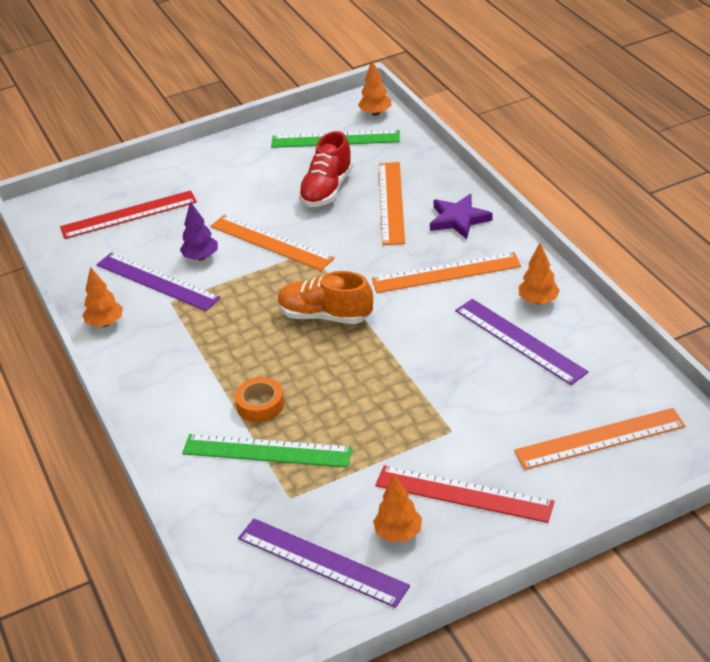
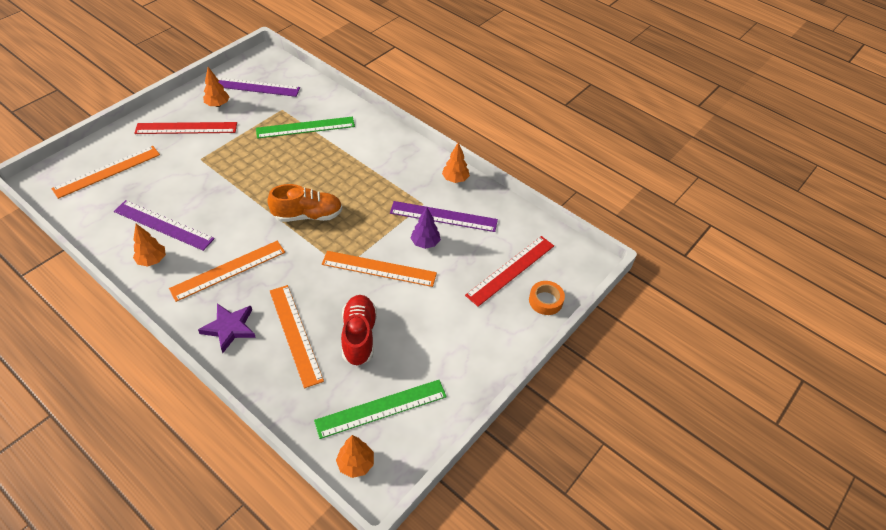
camera: 150 degrees right, 10 degrees up
orange tape [235,377,284,422] -> orange tape moved to [529,281,565,315]

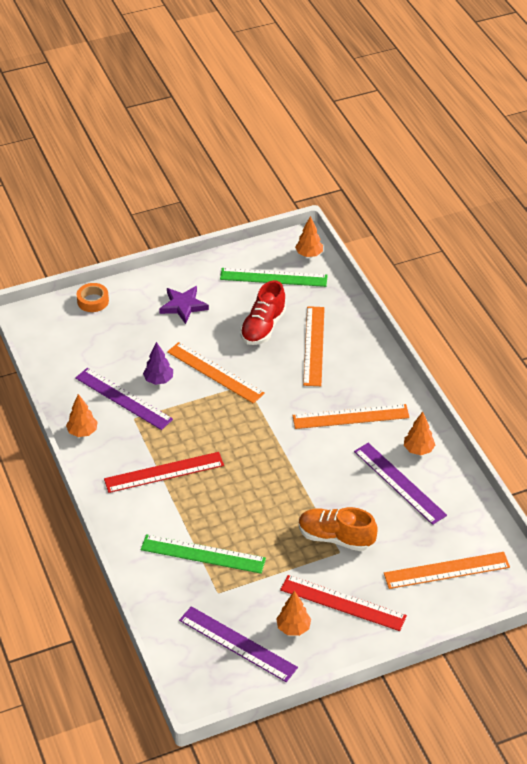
camera: 150 degrees left, 5 degrees down
purple star [198,304,256,353] -> purple star moved to [159,286,209,324]
orange shoe [267,184,343,222] -> orange shoe moved to [299,507,377,551]
red ruler [465,236,554,307] -> red ruler moved to [104,452,224,493]

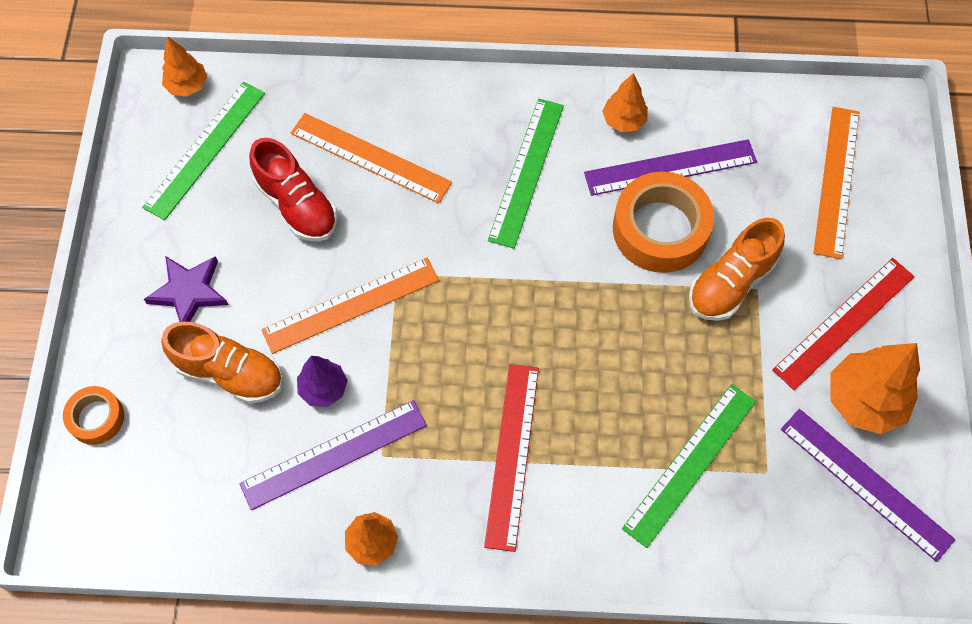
camera: 65 degrees left, 20 degrees up
purple ruler [179,606,298,682] -> purple ruler turned 75 degrees clockwise [781,409,955,562]
orange tree [276,591,311,636] -> orange tree [830,343,920,434], size x1.70
orange ruler [292,404,410,429] -> green ruler [488,98,564,249]
none -> orange shoe [161,322,283,404]
none -> orange tape [613,172,714,273]

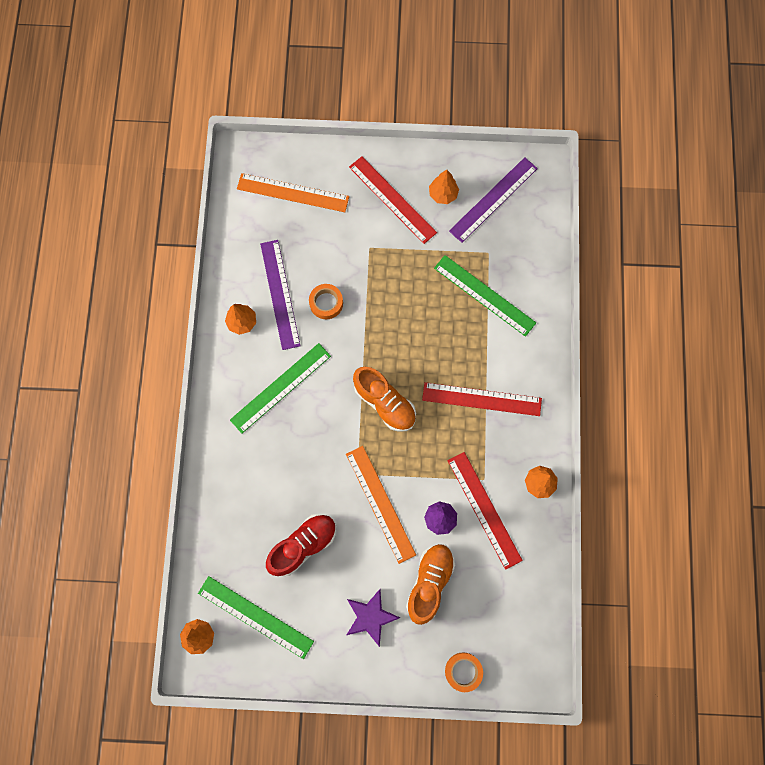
camera: 90 degrees left, 10 degrees up
purple ruler [239,400,427,510] -> red ruler [448,452,523,570]
orange ruler [291,113,452,203] -> none
green ruler [488,98,564,249] -> green ruler turned 60 degrees counterclockwise [230,343,331,433]
orange tape [613,172,714,273] -> orange tape [309,284,343,319], size x0.54
orange shoe [689,218,785,321] -> orange shoe moved to [353,367,416,431]
orange tree [830,343,920,434] -> orange tree [429,170,459,204], size x0.59

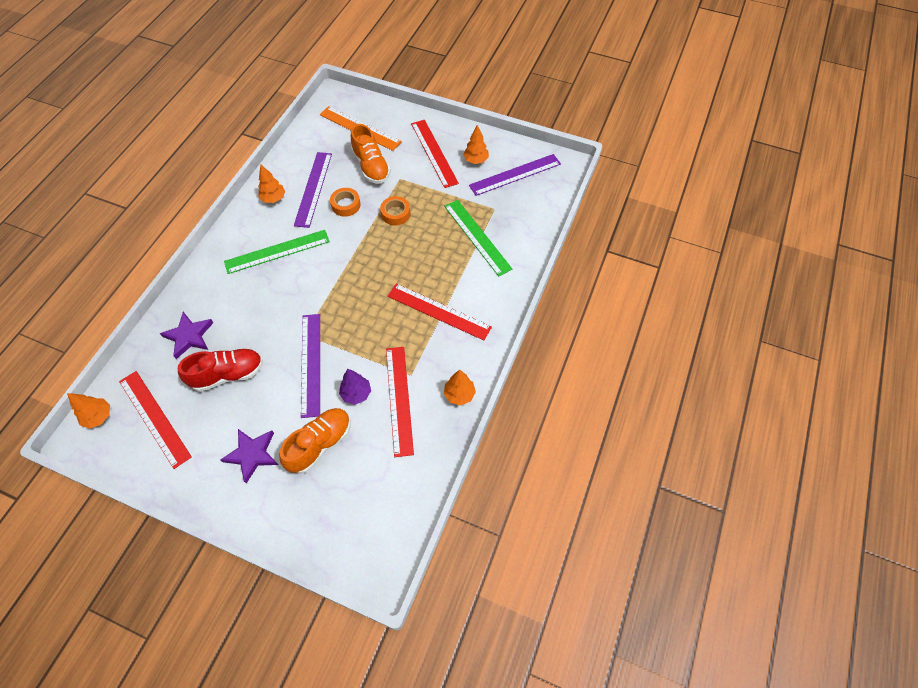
camera: 20 degrees right, 15 degrees down
green ruler [198,576,314,659] -> red ruler [119,371,192,469]
orange ruler [346,446,416,564] -> purple ruler [301,314,320,418]
orange shoe [353,367,416,431] -> orange shoe moved to [351,124,391,184]
orange tape [445,652,483,692] -> orange tape moved to [380,196,410,226]
none -> purple star [160,312,214,359]

